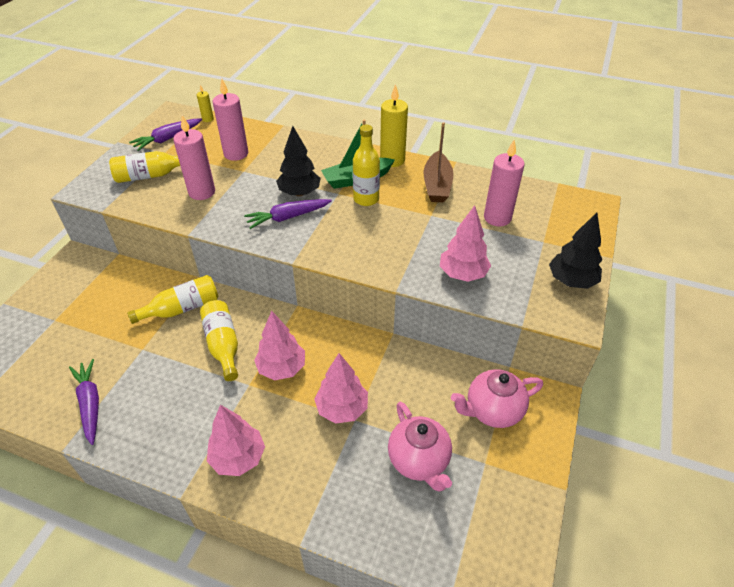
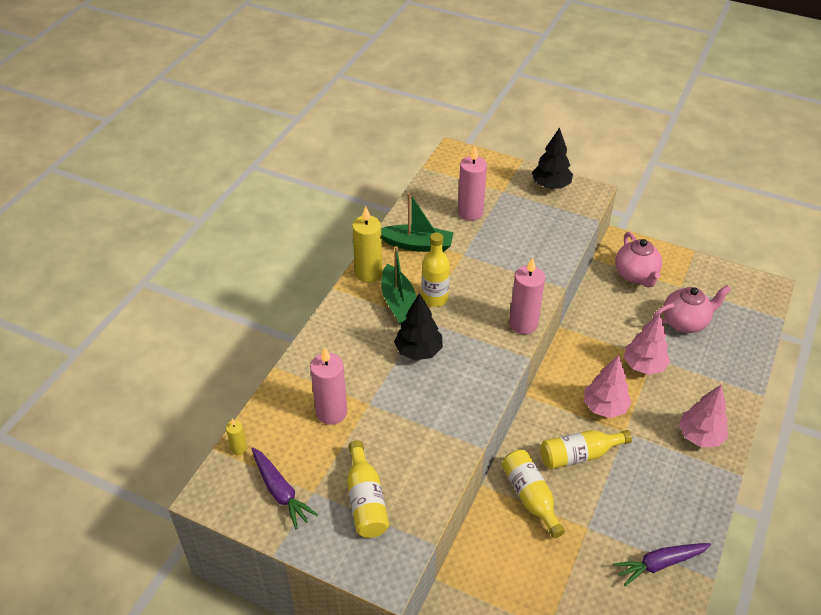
camera: 85 degrees left, 0 degrees up
pink candle [173,115,215,200] -> pink candle moved to [509,257,545,335]
purple carrot [244,199,332,229] -> none
brown boat [423,122,453,203] -> green boat [381,193,454,252]
pink tree [440,205,491,282] -> none

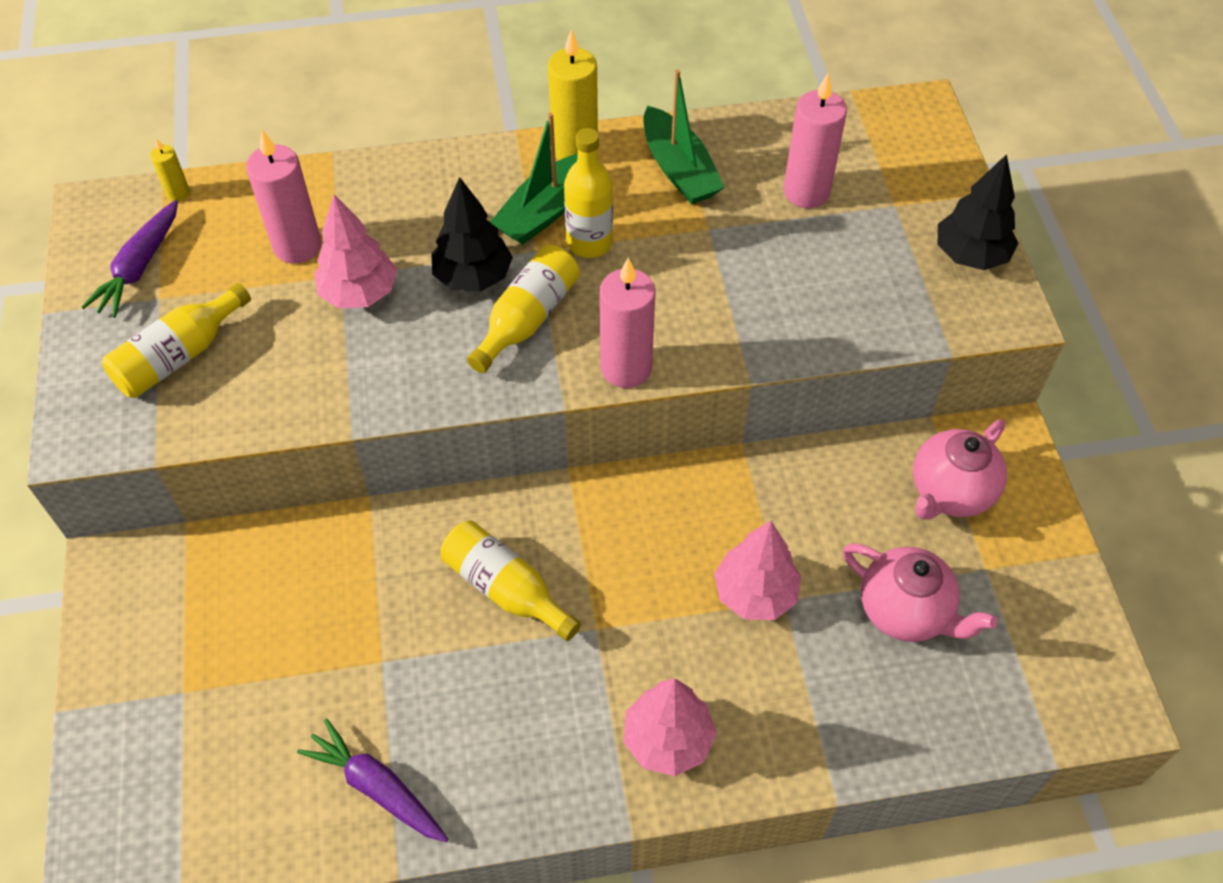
camera: 55 degrees right, 10 degrees up
yellow bottle [502,450,565,538] -> yellow bottle moved to [467,245,580,373]
pink tree [584,355,632,418] -> pink tree moved to [314,194,397,308]

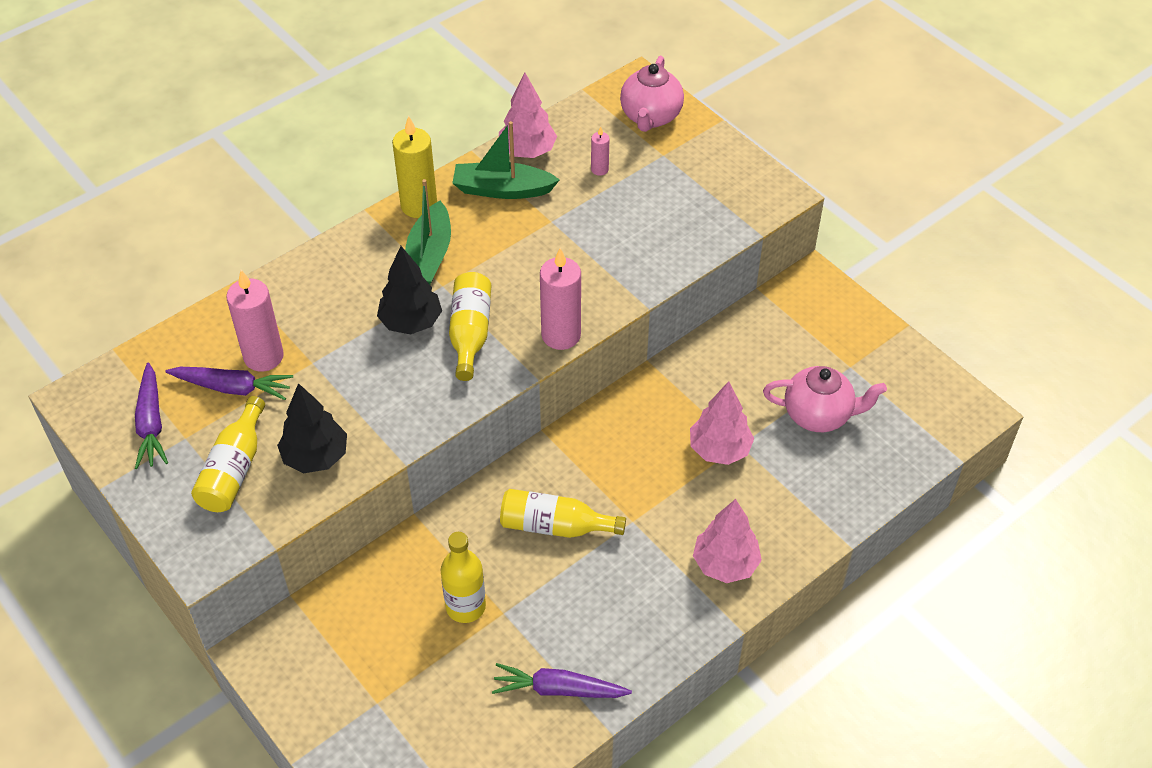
camera: 30 degrees left, 5 degrees down
yellow candle [150,138,190,202] -> none
pink tree [314,194,397,308] -> pink tree moved to [499,73,557,158]
yellow bottle [564,128,613,258] -> yellow bottle moved to [441,532,486,623]
green boat [644,69,725,205] -> green boat turned 150 degrees clockwise [452,121,560,199]
pink candle [783,74,847,208] -> pink candle [591,126,609,176], size x0.50
pink teapot [913,419,1007,520] -> pink teapot moved to [620,56,684,132]
black tree [938,154,1018,270] -> black tree moved to [277,383,347,473]
none -> purple carrot [165,367,293,400]

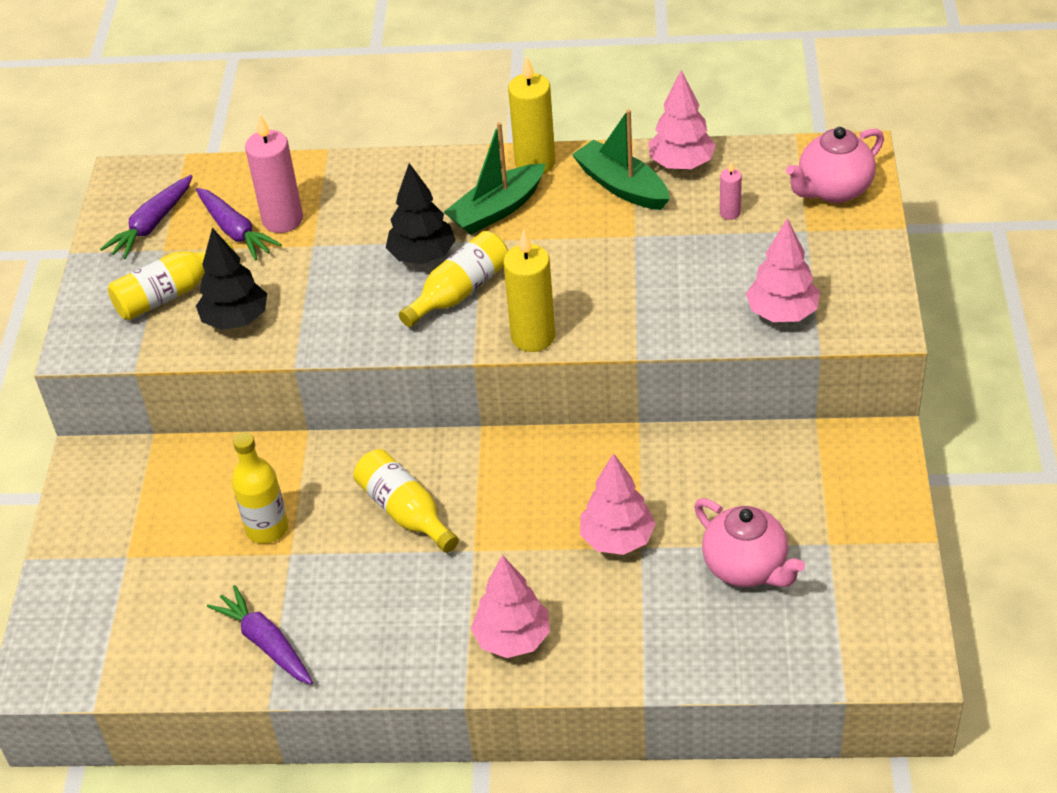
camera: 45 degrees right, 5 degrees down
pink candle [540,248,581,350] -> yellow candle [503,230,555,352]
none -> pink tree [746,218,820,322]

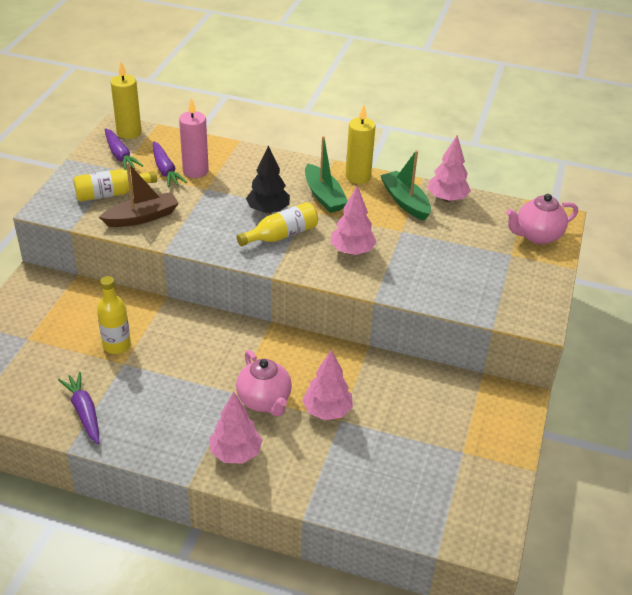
camera: 10 degrees right, 5 degrees down
purple carrot [100,175,193,259] -> purple carrot turned 75 degrees counterclockwise [105,128,143,170]
black tree [196,228,267,330] -> brown boat [99,162,179,227]
yellow bottle [354,449,459,553] -> none
green boat [444,122,545,235] -> green boat turned 90 degrees counterclockwise [305,136,348,213]
yellow candle [503,230,555,352] -> yellow candle moved to [111,61,142,139]
pink teapot [694,498,805,587] -> pink teapot moved to [236,350,292,417]
pink candle [720,161,742,220] -> none
pink tree [746,218,820,322] -> pink tree moved to [330,185,377,255]

